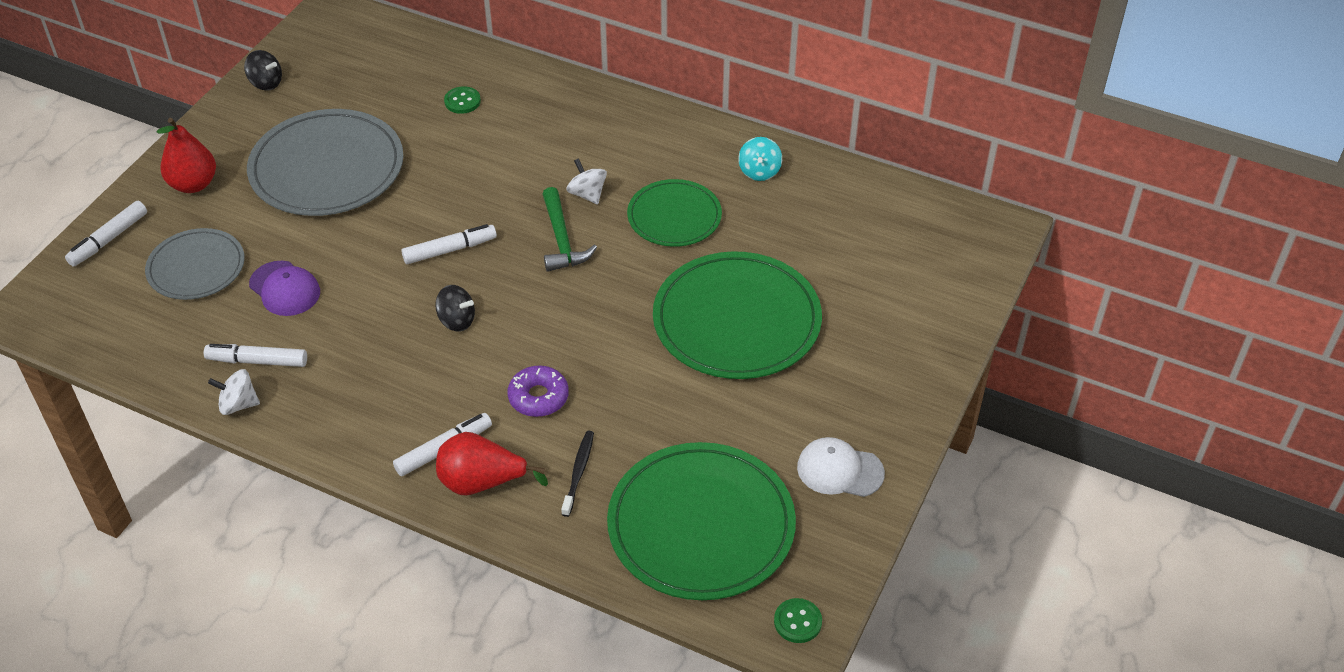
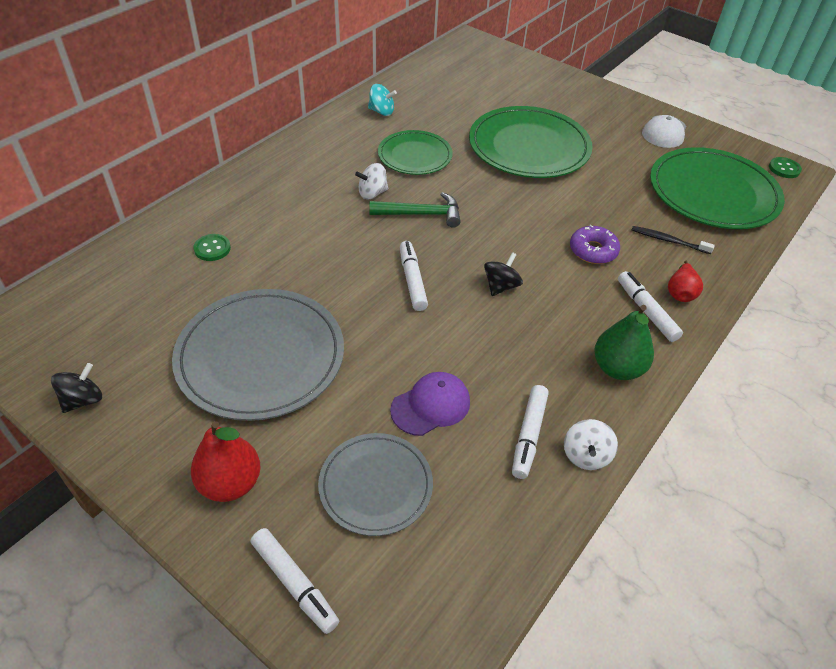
camera: 80 degrees left, 0 degrees up
red pear [436,432,548,495] -> red pear [668,261,703,302], size x0.64
none -> green pear [594,305,654,380]

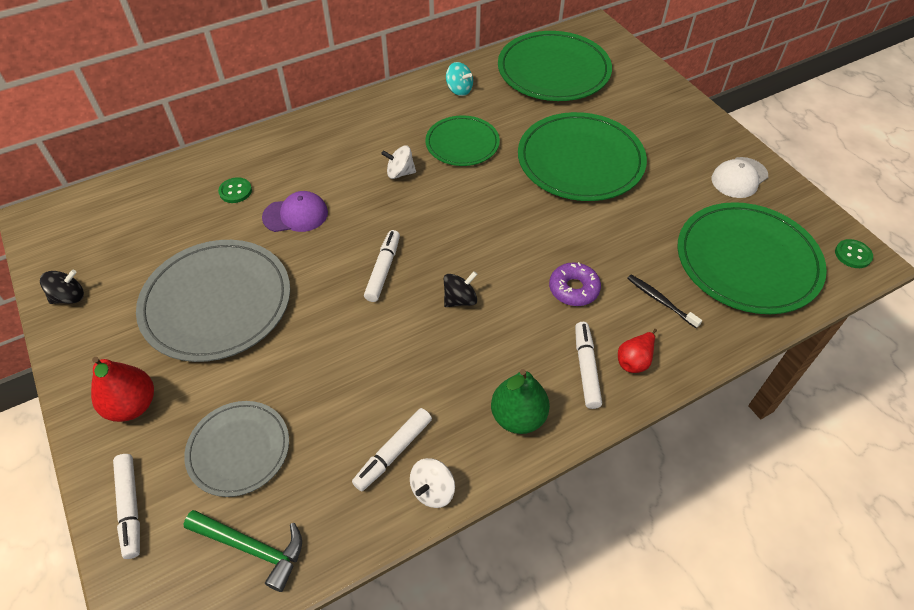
camera: 25 degrees right, 5 degrees up
green hammer [369,192,461,228] -> green hammer moved to [183,510,302,592]
purple cap [390,372,470,436] -> purple cap moved to [262,191,328,232]
none -> green plate [498,31,612,101]

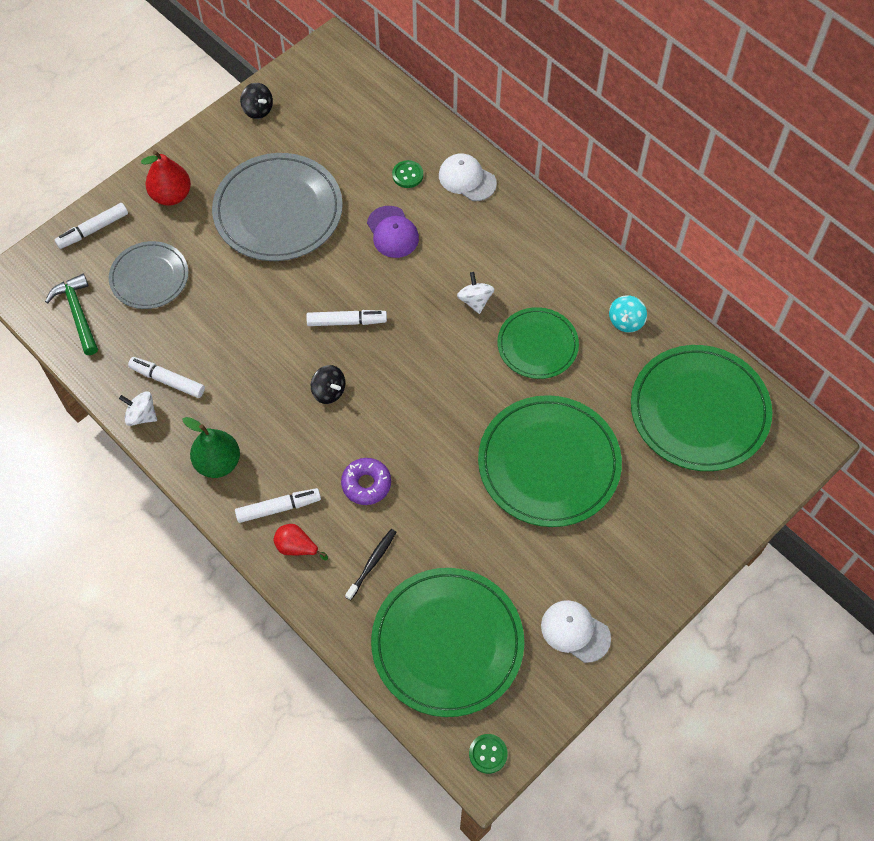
camera: 75 degrees right, 10 degrees up
green hammer [183,510,302,592] -> green hammer turned 150 degrees clockwise [45,274,98,355]
none -> white cap [439,154,497,201]

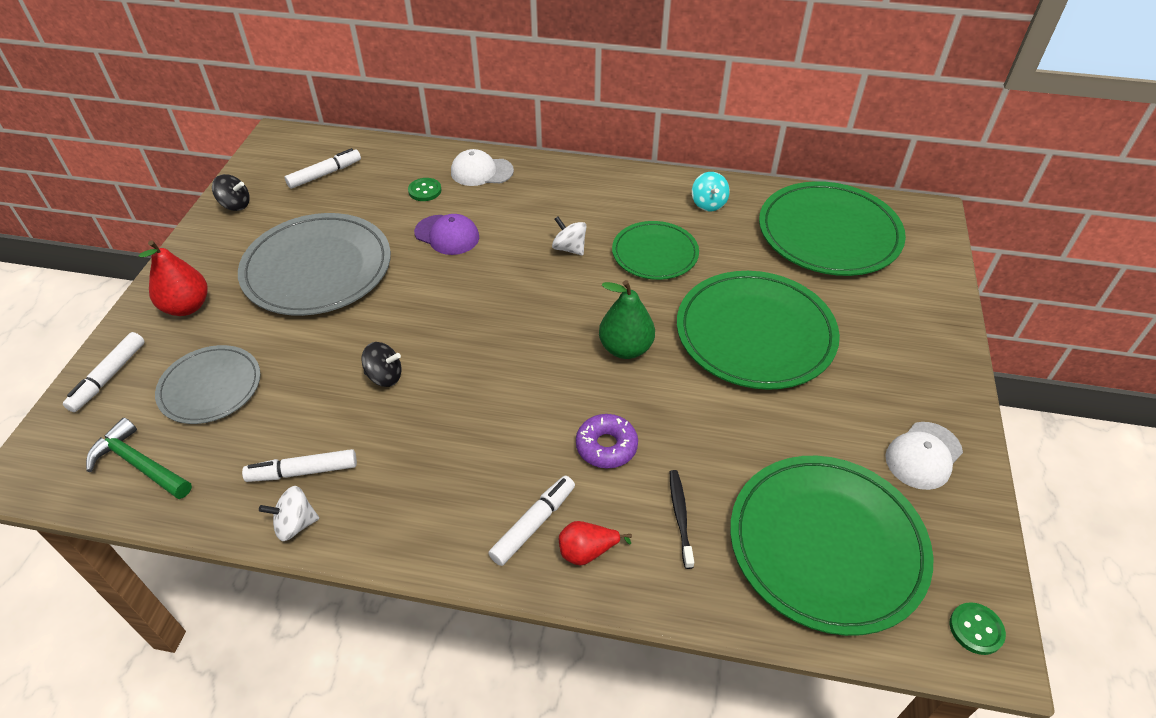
camera: 35 degrees left, 15 degrees down
green pear [182,417,240,478] -> green pear moved to [599,280,655,359]
white marker [306,310,387,326] -> white marker moved to [285,148,361,189]
black spinning top [311,365,345,404] -> black spinning top moved to [362,342,401,387]
white cap [541,600,611,663] -> white cap turned 45 degrees counterclockwise [885,422,963,490]

